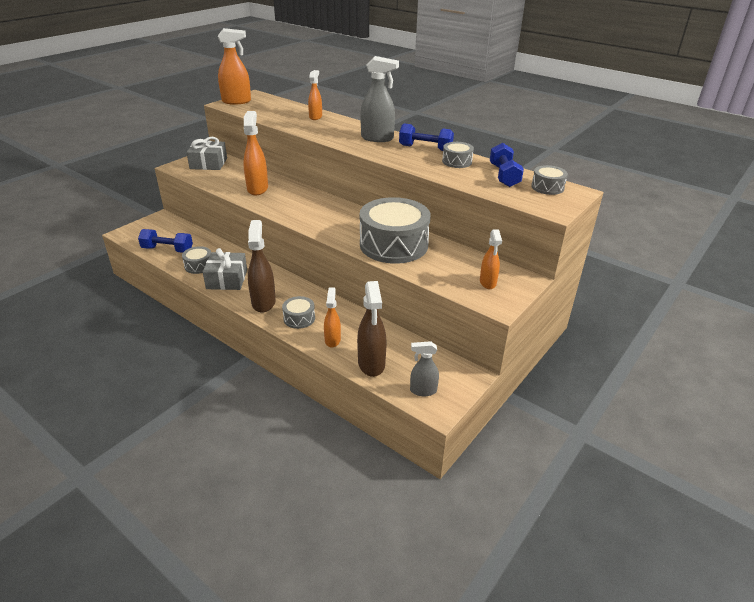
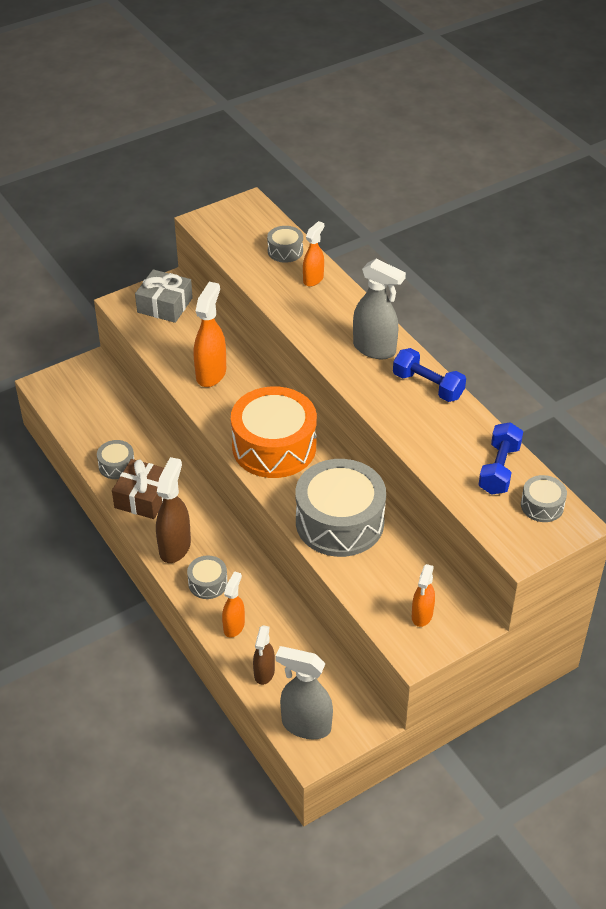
camera: 20 degrees right, 10 degrees up
blue dumbbell [138,229,193,253] -> none
grey gift [203,248,247,290] -> brown gift [112,459,164,519]
orange spray bottle [217,28,251,104] -> none
brown spray bottle [357,281,387,377] -> brown spray bottle [253,625,275,685], size x0.62
grey spray bottle [410,341,439,396] -> grey spray bottle [276,646,333,739], size x1.62
grey drum [442,142,474,168] -> grey drum moved to [267,226,303,263]
none -> orange drum [231,386,317,478]

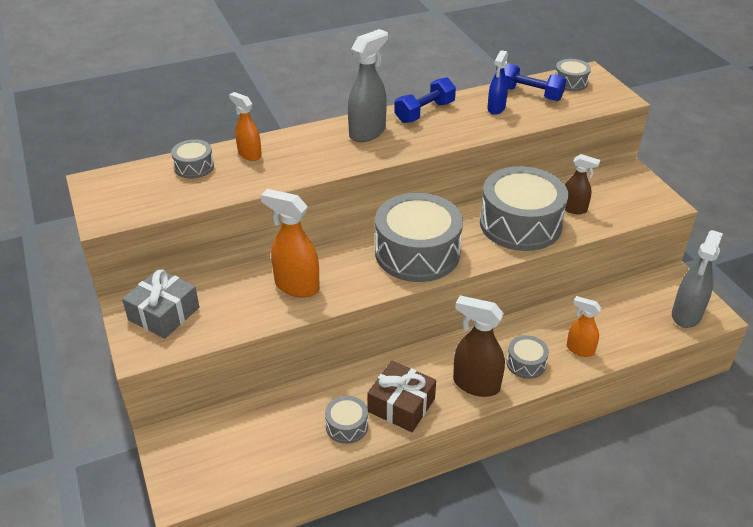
camera: 80 degrees left, 5 degrees down
orange drum [231,386,317,478] -> grey drum [375,193,463,282]
brown spray bottle [253,625,275,685] -> brown spray bottle moved to [565,154,600,214]
orange spray bottle [412,564,435,627] -> none
none -> blue spray bottle [487,50,508,115]

